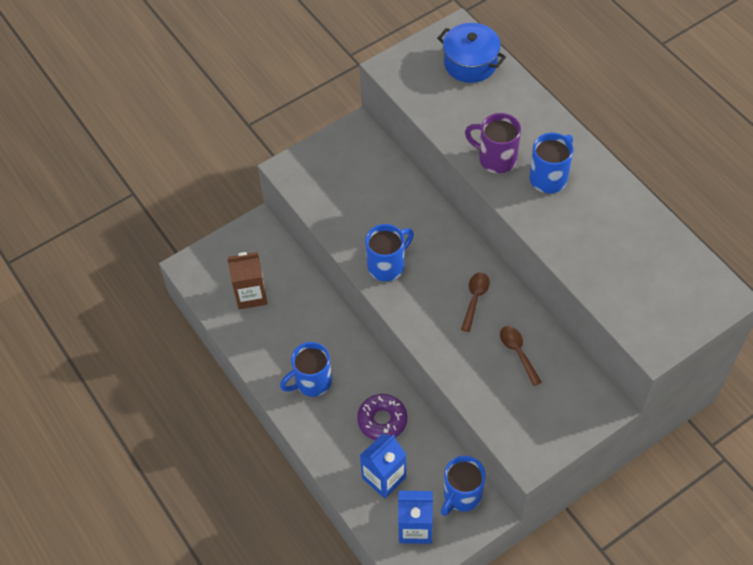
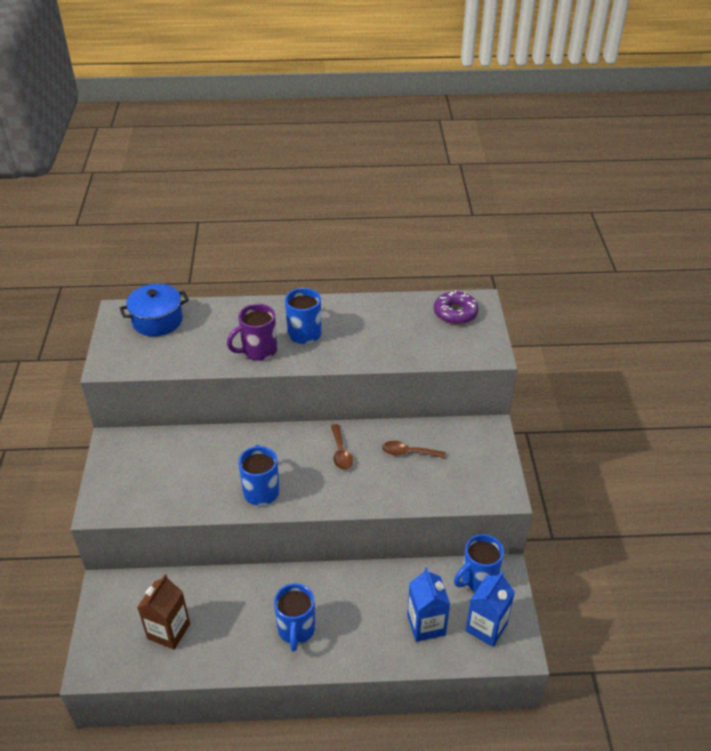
camera: 60 degrees left, 15 degrees down
purple donut [357,394,407,440] -> purple donut moved to [434,290,478,324]
blue mug [441,456,486,516] -> blue mug turned 75 degrees clockwise [454,534,504,592]
brown spoon [461,272,490,332] -> brown spoon turned 150 degrees counterclockwise [331,424,353,470]

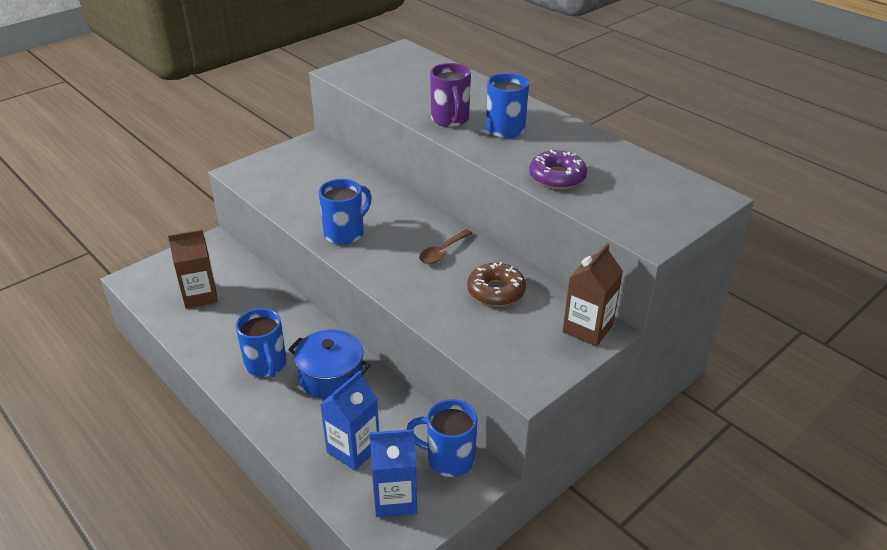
camera: 50 degrees right, 5 degrees down
blue pot [120,284,189,336] -> blue pot moved to [288,329,371,399]
purple mug [227,304,277,361] -> purple mug turned 120 degrees counterclockwise [430,63,471,127]
blue mug [274,583,315,652] -> blue mug turned 75 degrees counterclockwise [235,308,287,377]
brown spoon [382,441,446,458] -> brown donut [467,262,526,306]
purple donut [434,290,478,324] -> purple donut moved to [529,150,587,189]
none -> brown carton [563,243,623,347]

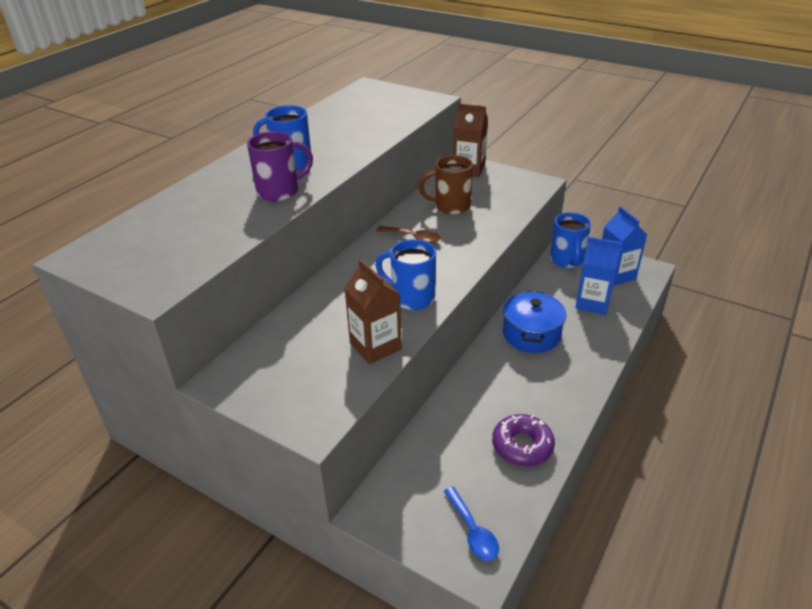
camera: 105 degrees left, 0 degrees up
brown carton [168,229,218,309] -> brown carton moved to [344,259,402,364]
blue mug [235,308,287,377] -> none
brown donut [467,262,526,306] -> brown mug [418,155,473,214]
purple donut [529,150,587,189] -> purple donut moved to [492,414,555,467]
none -> blue spoon [444,487,499,561]

